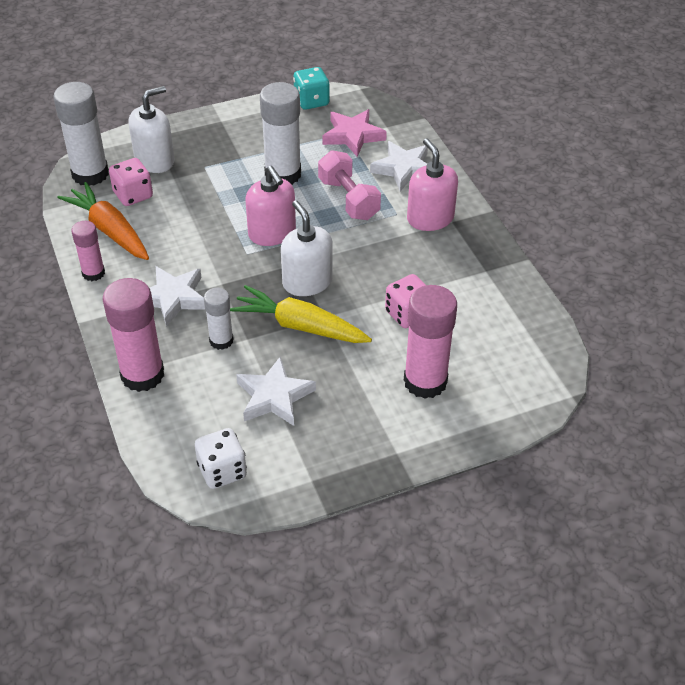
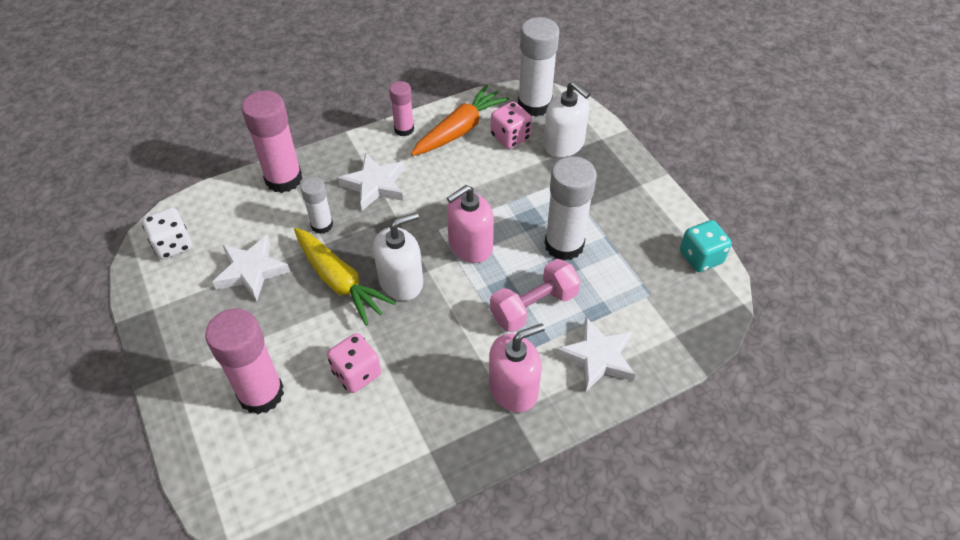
camera: 85 degrees right, 5 degrees up
yellow carrot [230,285,372,343] -> yellow carrot turned 120 degrees clockwise [294,228,396,326]
pink star [322,109,387,157] -> none

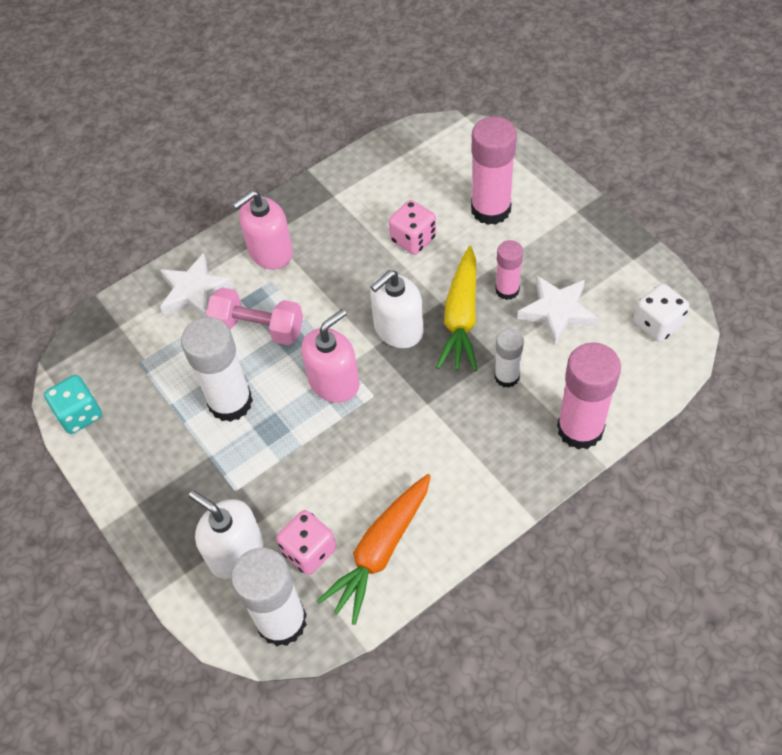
camera: 175 degrees right, 5 degrees up
yellow carrot [294,228,396,326] -> yellow carrot turned 120 degrees counterclockwise [436,246,477,371]
white star [338,153,405,211] -> none
pink glue stick [389,81,414,136] -> pink glue stick moved to [495,240,523,300]
pink dumbbell [490,259,581,332] -> pink dumbbell turned 60 degrees clockwise [206,287,303,345]

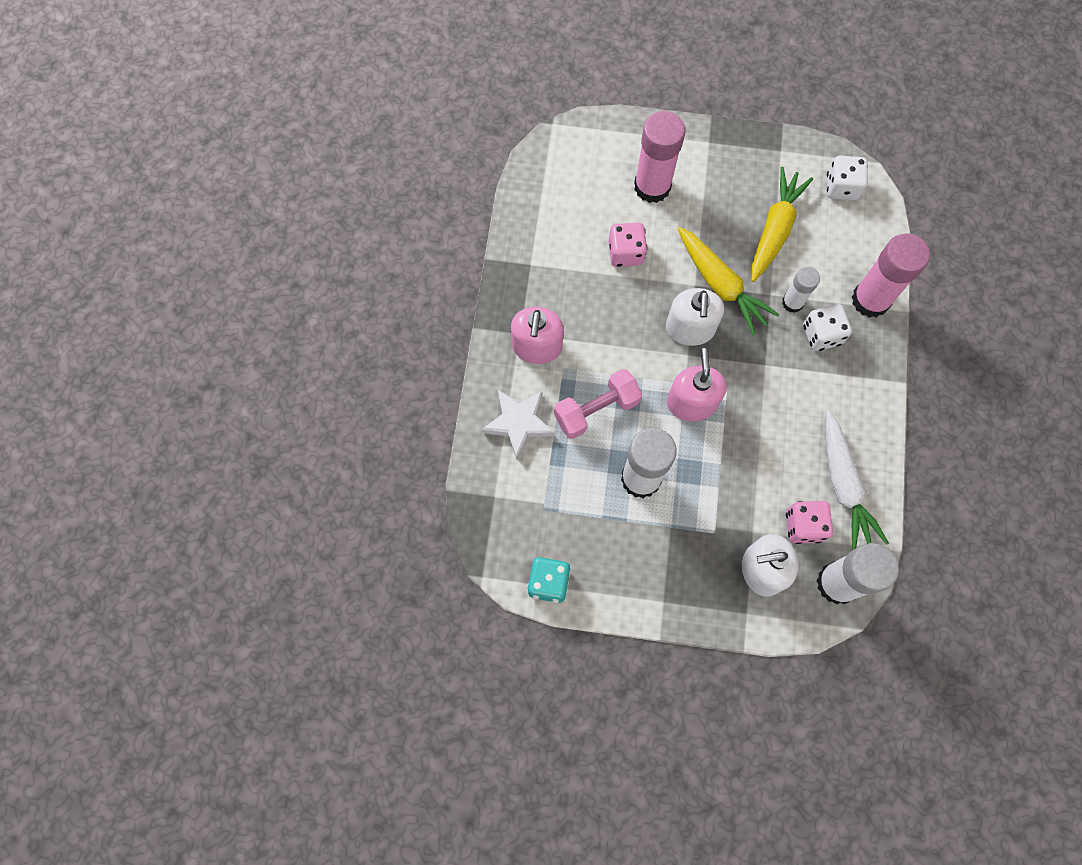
camera: 50 degrees left, 15 degrees up
orange carrot [317,474,431,625] -> white carrot [825,411,889,550]
pink glue stick [495,240,523,300] -> none
white star [517,276,598,346] -> yellow carrot [751,167,813,282]
none -> white dice [803,304,852,351]

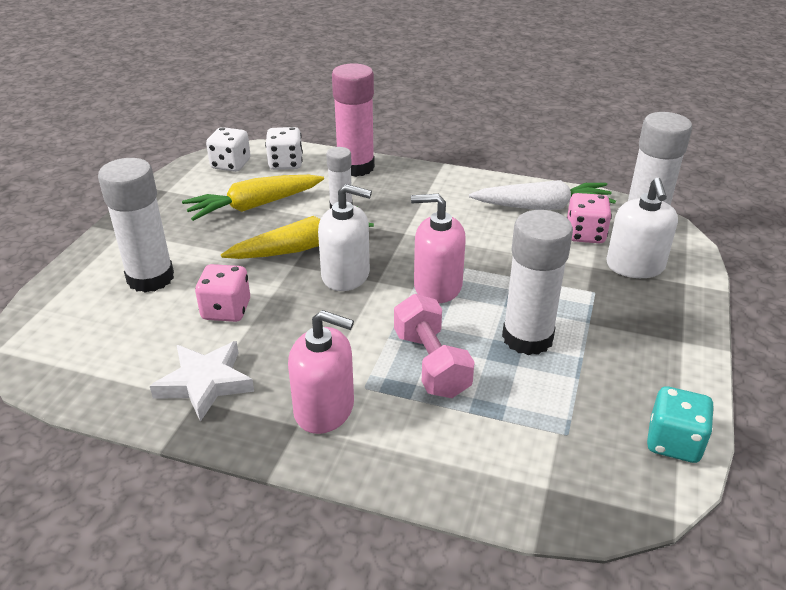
camera: 80 degrees left, 35 degrees down
white star [481,390,555,459] -> white star moved to [150,341,254,422]
pink glue stick [634,111,685,203] -> white glue stick [98,158,174,293]
yellow carrot [751,167,813,282] -> yellow carrot turned 60 degrees counterclockwise [182,175,324,221]
white dice [803,304,852,351] -> white dice moved to [265,127,303,170]

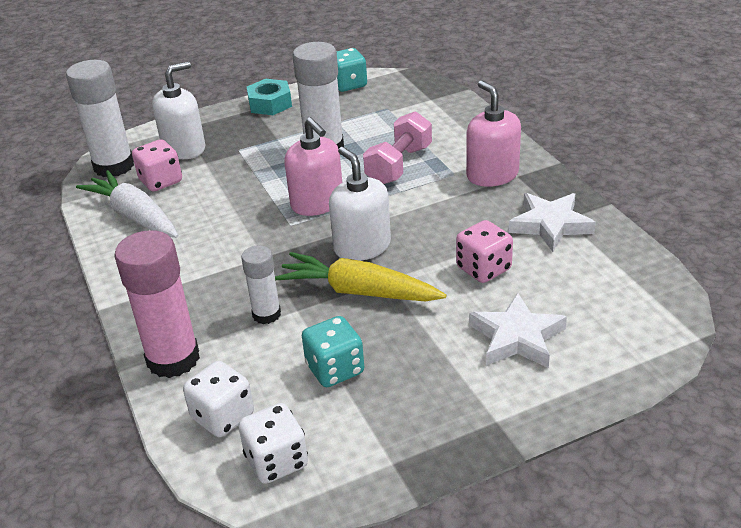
camera: 130 degrees left, 0 degrees up
white glue stick [98,158,174,293] -> white star [469,293,567,368]
yellow carrot [182,175,324,221] -> turquoise dice [302,316,364,387]
none -> turquoise nut [247,79,292,115]

